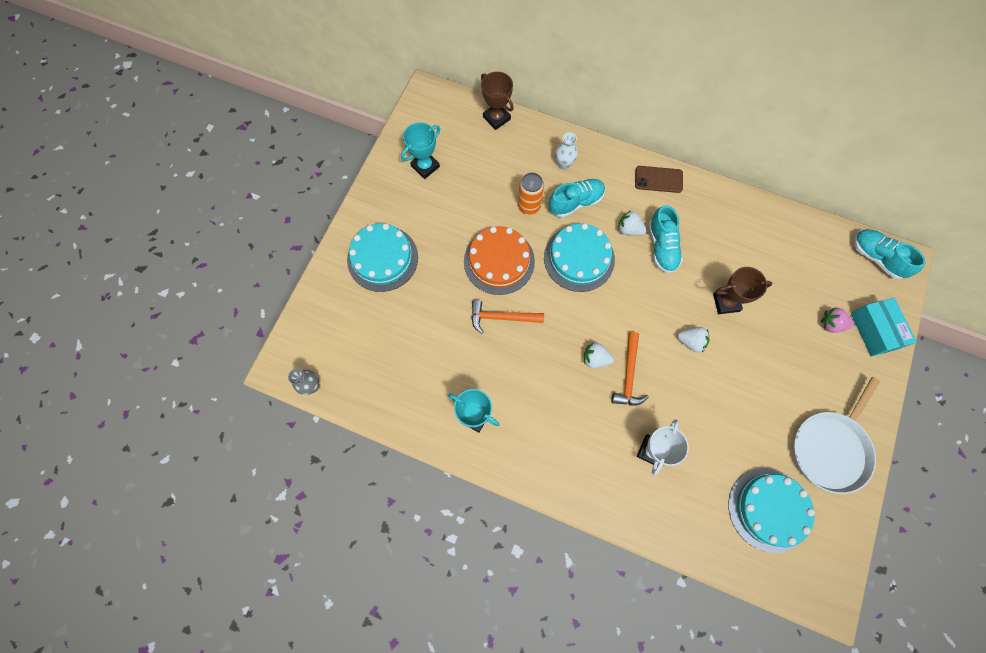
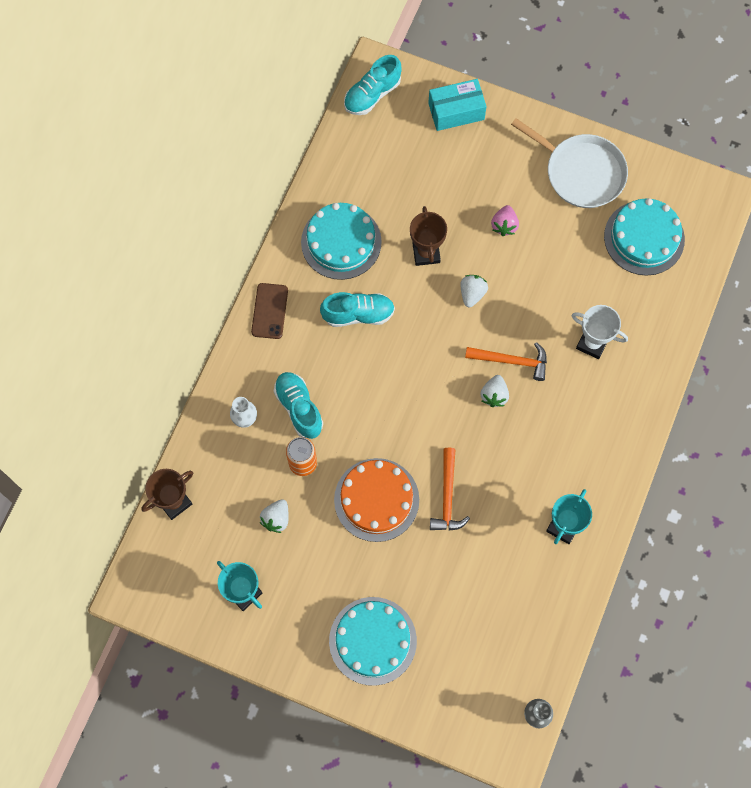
camera: 90 degrees left, 0 degrees up
turquoise cake [544,223,615,292] -> turquoise cake moved to [301,203,382,280]
white strawberry [618,210,646,236] -> white strawberry moved to [260,499,289,533]
pink strawberry [821,307,854,333] -> pink strawberry moved to [491,205,519,236]

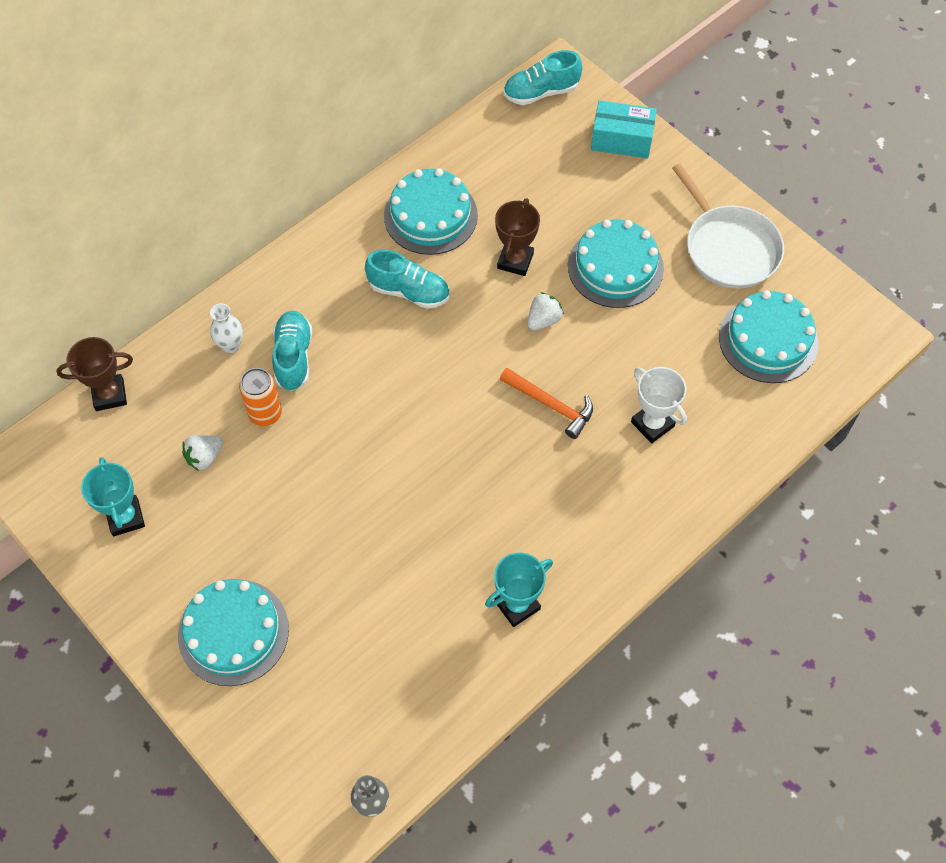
camera: 25 degrees right, 10 degrees down
brown phone [251,283,288,339] -> none
orange cake [334,458,419,542] -> none
orange hammer [430,448,470,531] -> none
white strawberry [481,375,509,407] -> none
pink strawberry [491,205,519,236] -> turquoise cake [568,219,664,308]

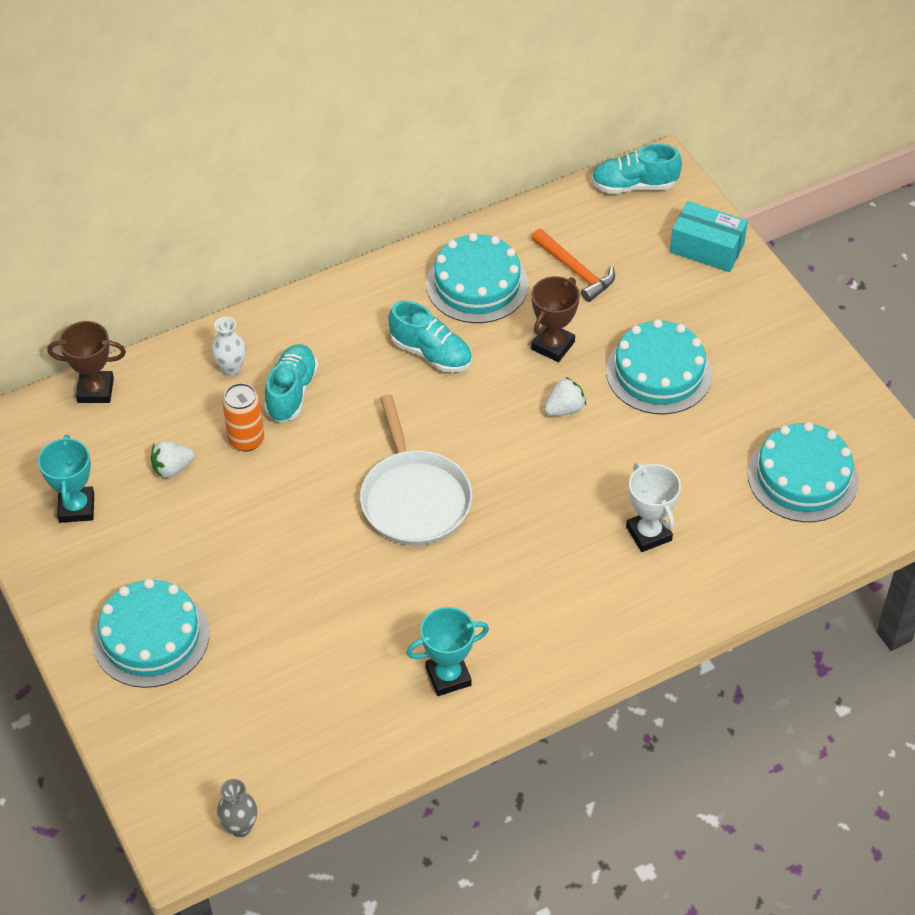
camera: 15 degrees right, 10 degrees down
orange hammer [500,368,593,439] -> orange hammer moved to [532,229,615,302]
white pan [672,164,784,289] -> white pan moved to [360,394,472,545]

